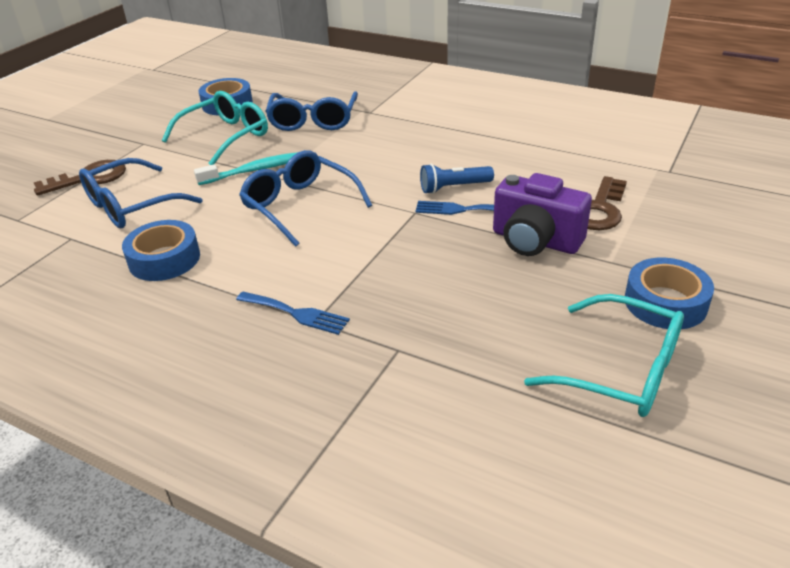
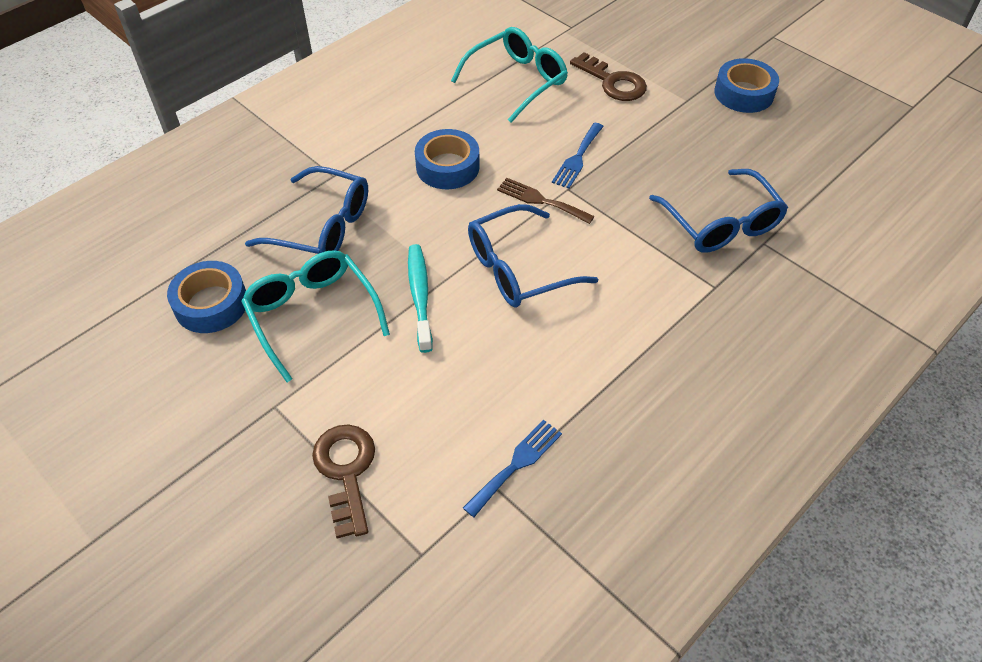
camera: 75 degrees left, 15 degrees up
blue glasses [79,158,202,228] -> blue glasses moved to [649,169,788,252]
blue tape [122,220,200,281] -> blue tape moved to [415,129,480,189]
blue fork [236,292,350,335] -> blue fork moved to [463,420,562,517]
blue flashlight [420,164,494,194] -> none
purple camera [493,173,592,256] -> none
turquoise glasses [524,294,684,417] -> turquoise glasses moved to [451,27,568,123]
none -> brown fork [497,178,595,224]

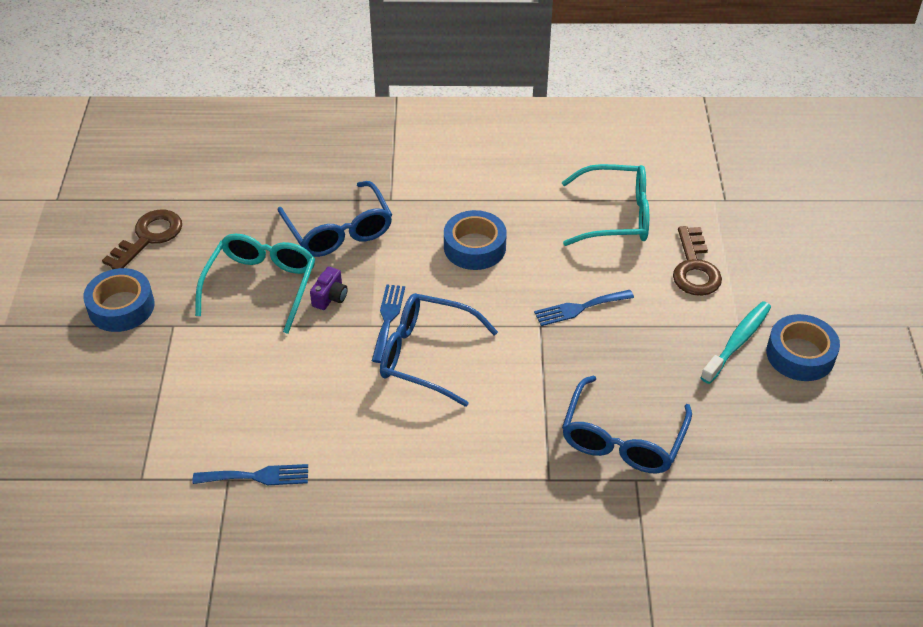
camera: 45 degrees right, 5 degrees down
blue tape [167,261,246,333] -> blue tape moved to [83,268,155,332]
brown key [312,424,375,539] -> brown key moved to [102,210,182,269]
turquoise toothbrush [408,244,433,353] -> turquoise toothbrush moved to [700,301,771,384]
brown fork [497,178,595,224] -> none
none -> purple camera [310,266,348,310]
none -> blue fork [372,284,405,363]

